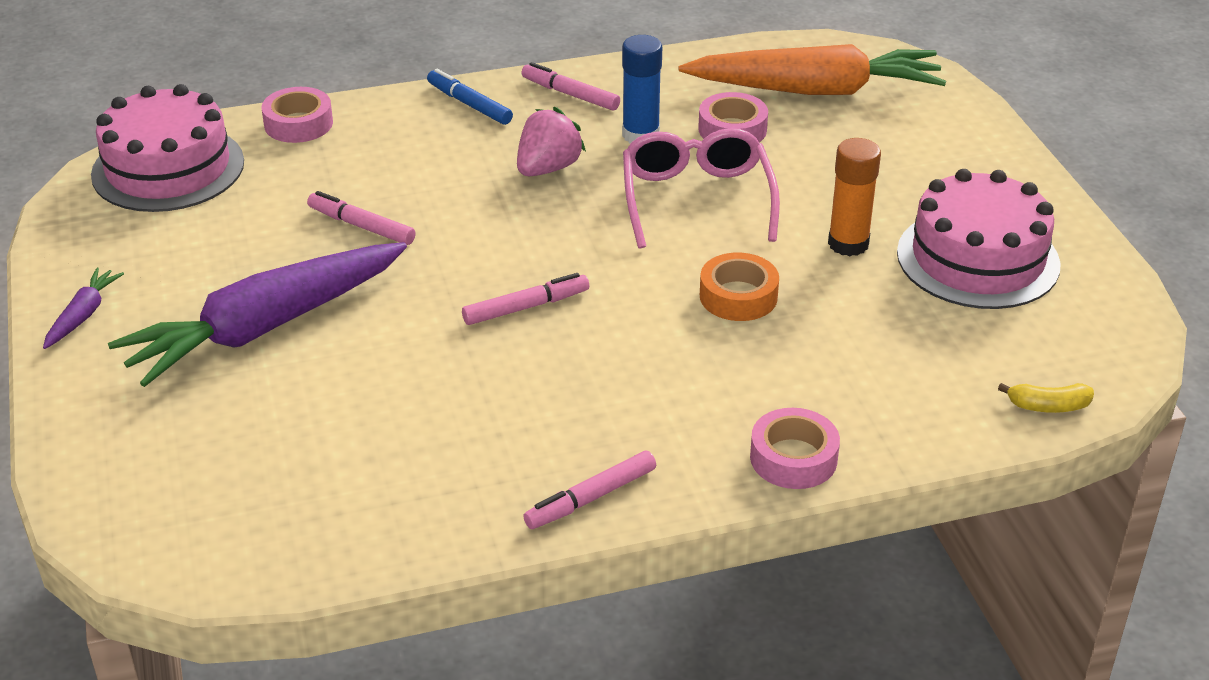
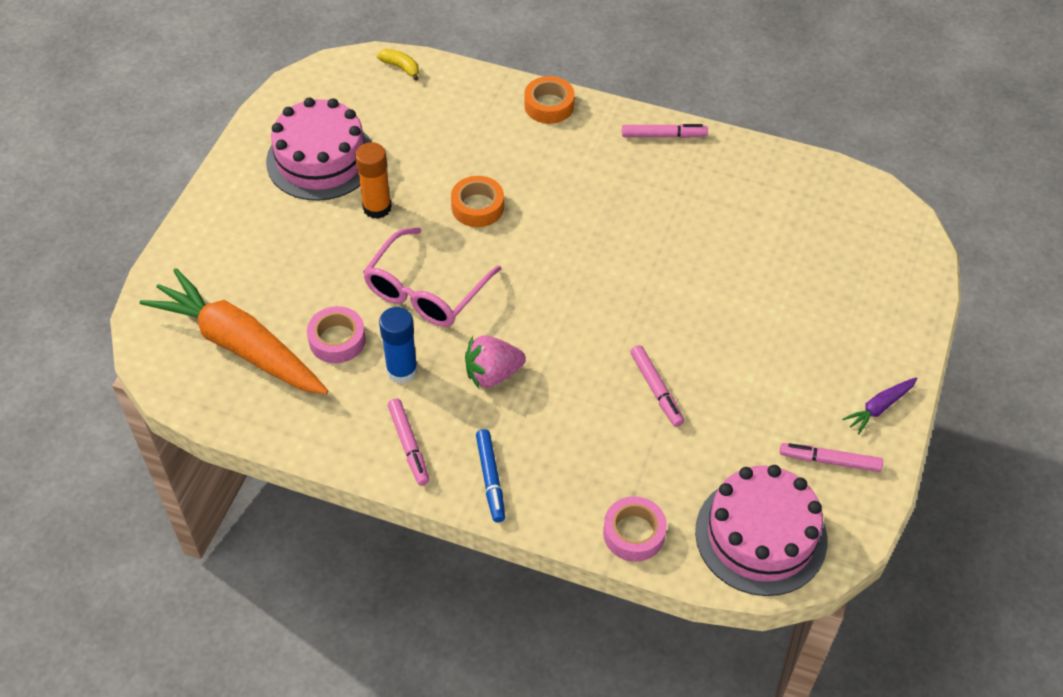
camera: 145 degrees left, 15 degrees up
purple carrot [108,242,407,387] -> none
pink marker [462,273,589,325] -> pink marker moved to [780,443,883,472]
pink tape [750,408,840,489] -> orange tape [524,76,575,124]

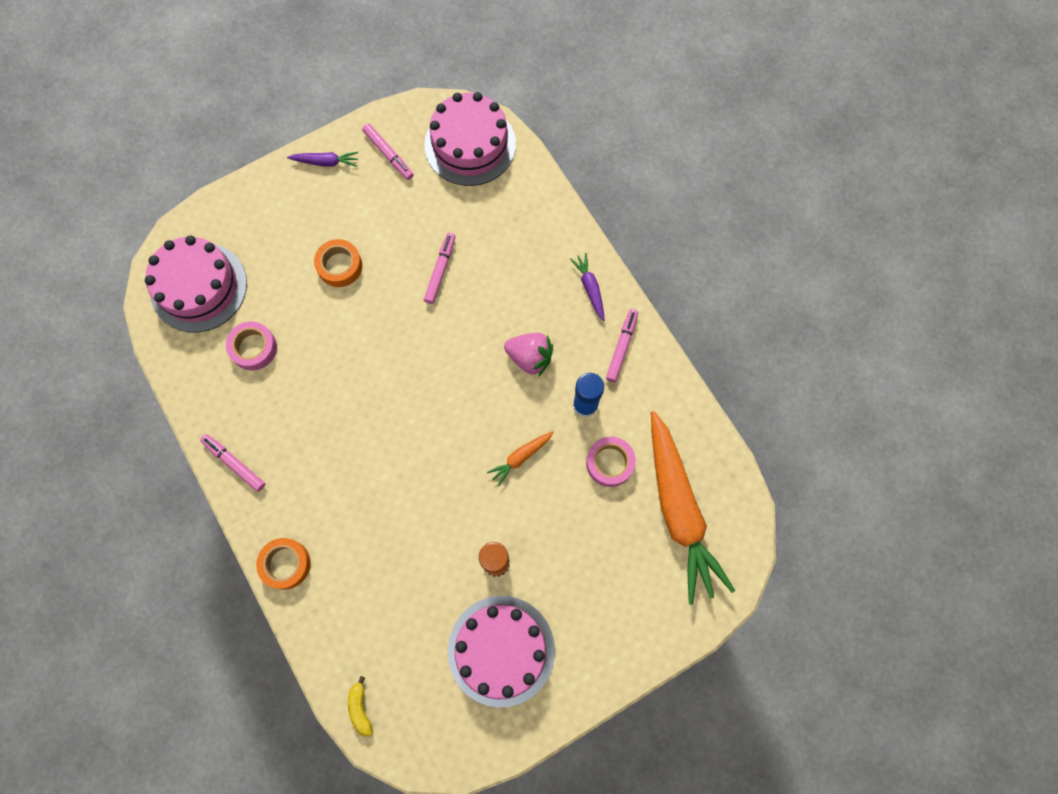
camera: 140 degrees left, 20 degrees up
pink glasses [363,228,501,327] -> orange carrot [487,431,554,487]
orange tape [451,176,504,227] -> orange tape moved to [314,239,362,287]
blue marker [476,429,505,522] -> purple carrot [570,253,605,321]
pink tape [603,496,667,562] -> pink tape moved to [226,322,277,370]
none -> pink cake [145,236,247,332]

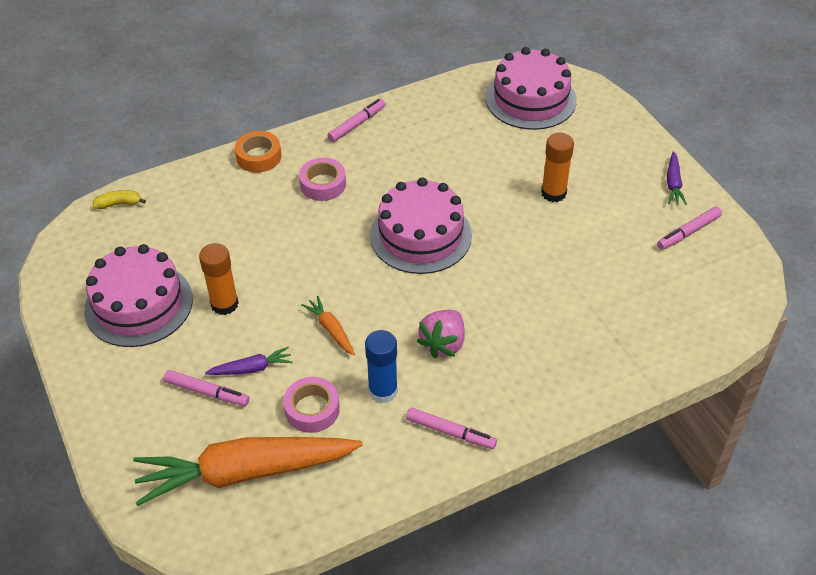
camera: 95 degrees right, 25 degrees down
pink tape [226,322,277,370] -> pink tape moved to [299,158,346,201]
orange tape [314,239,362,287] -> orange glue stick [541,133,574,202]
pink cake [424,92,516,186] -> pink cake moved to [370,177,472,274]
pink marker [424,233,456,304] -> pink marker moved to [163,370,250,406]
purple carrot [570,253,605,321] -> purple carrot moved to [205,347,293,375]

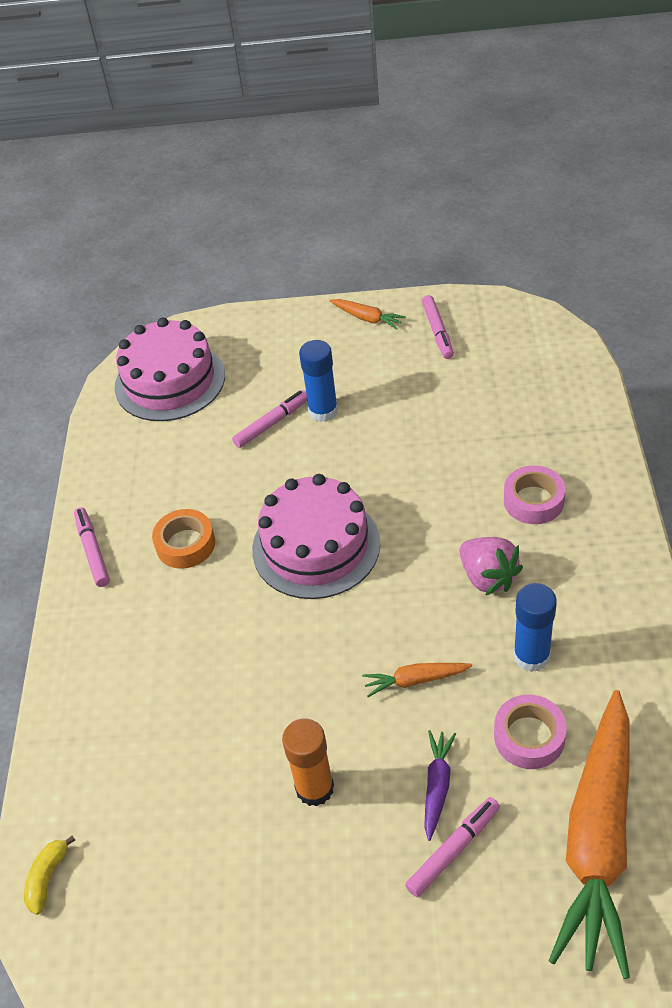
camera: 60 degrees left, 0 degrees up
pink cake [84,244,193,347] -> none
orange tape [235,131,281,173] -> orange tape moved to [152,509,215,569]
pink tape [299,158,346,201] -> pink tape moved to [504,465,565,524]
pink marker [406,407,497,449] -> pink marker moved to [232,390,307,448]
orange glue stick [541,133,574,202] -> blue glue stick [299,340,338,422]
purple carrot [667,151,687,205] -> orange carrot [329,299,406,330]

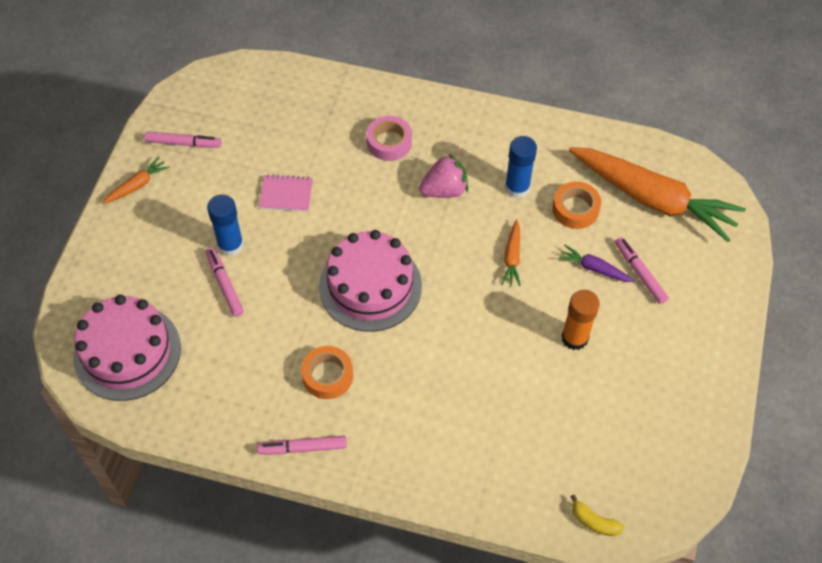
camera: 80 degrees left, 10 degrees up
pink tape [494,695,567,769] -> orange tape [552,182,601,229]
none -> pink notebook [259,174,313,212]

